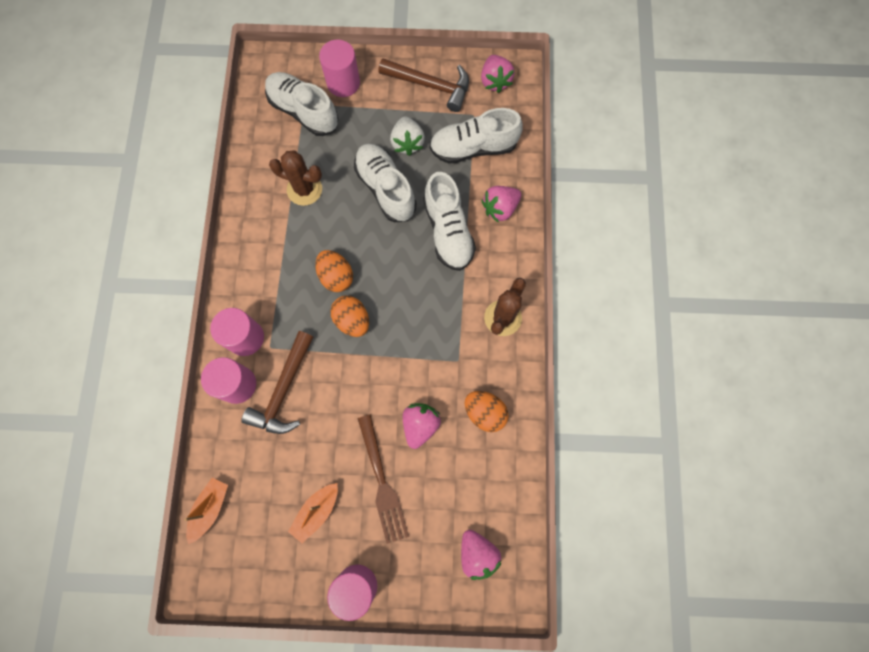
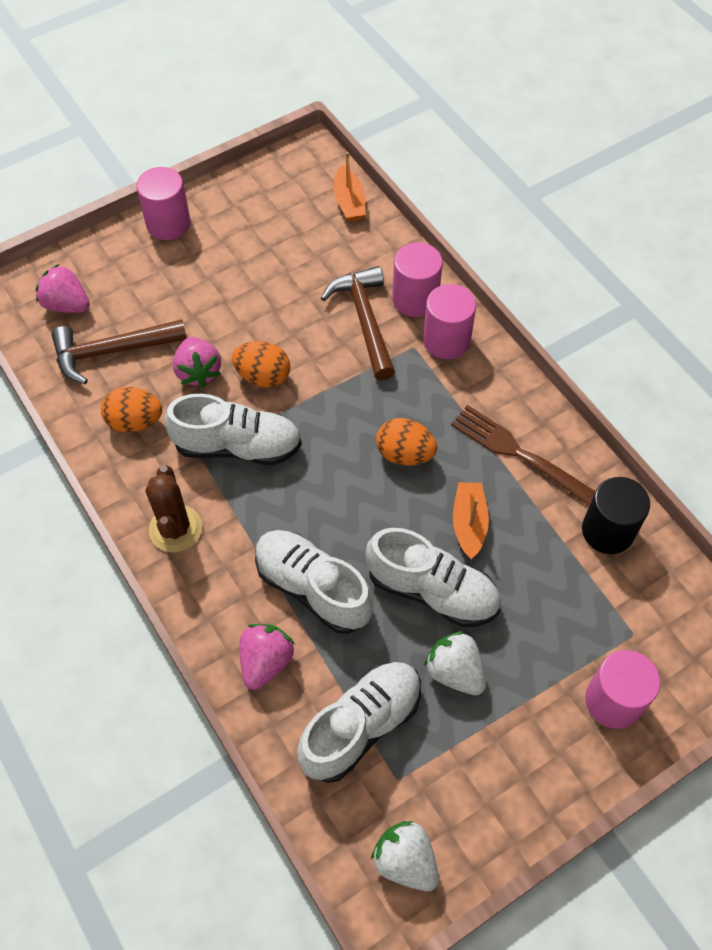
camera: 145 degrees right, 15 degrees down
white shoe [265,72,339,136] -> white shoe moved to [165,394,302,465]
brown cactus [269,150,322,206] -> none
orange boat [288,483,338,543] -> orange boat moved to [453,482,489,559]
orange egg [330,296,369,337] -> orange egg moved to [232,341,290,388]
brown fork [357,415,409,544] -> brown fork moved to [451,405,596,506]
brown hammer [378,58,469,112] -> brown hammer moved to [51,319,187,384]
pink strawberry [481,55,514,93] -> white strawberry [371,821,439,891]
none -> black cylinder [582,477,650,554]

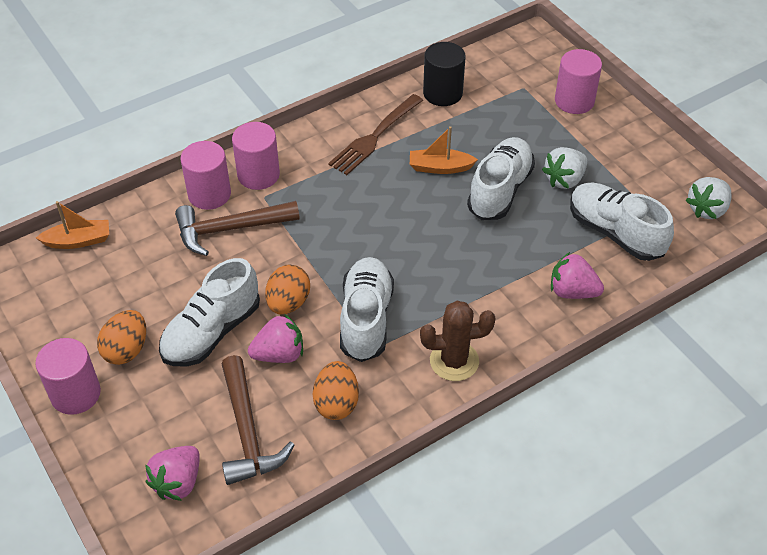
camera: 90 degrees left, 10 degrees down
white shoe [255,530,373,634] -> white shoe moved to [159,258,260,366]
orange egg [376,418,437,466] -> orange egg moved to [97,310,146,365]

